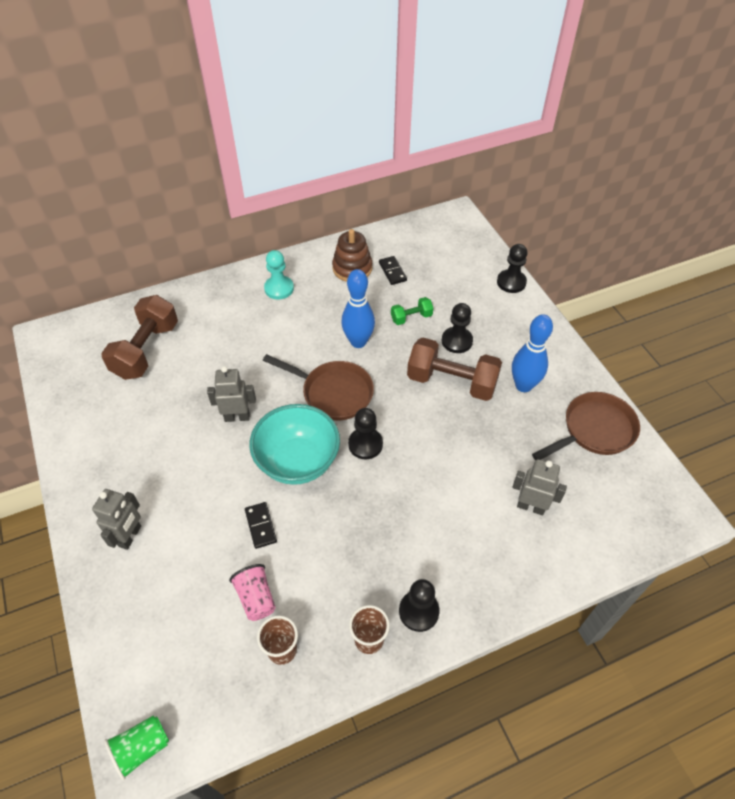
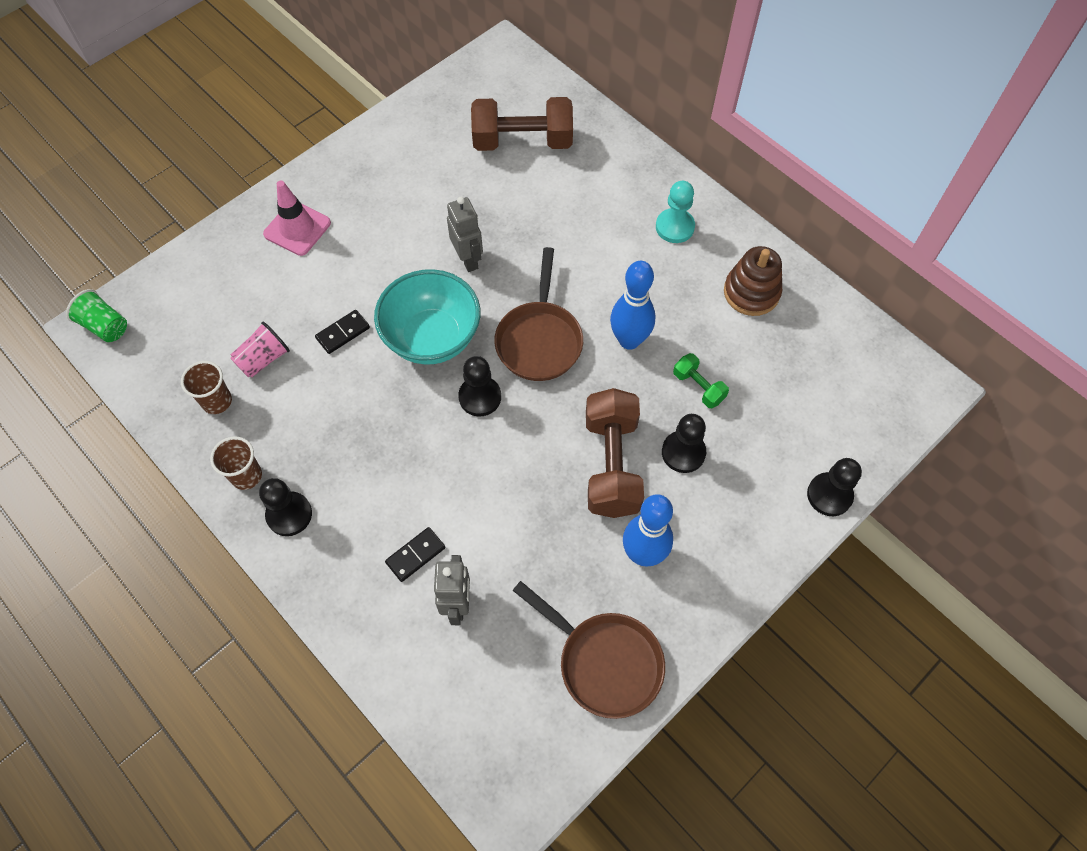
camera: 70 degrees right, 10 degrees up
grey robot [92,489,141,550] -> pink traffic cone [263,181,331,256]
black domino [379,256,407,285] -> black domino moved to [385,527,445,582]

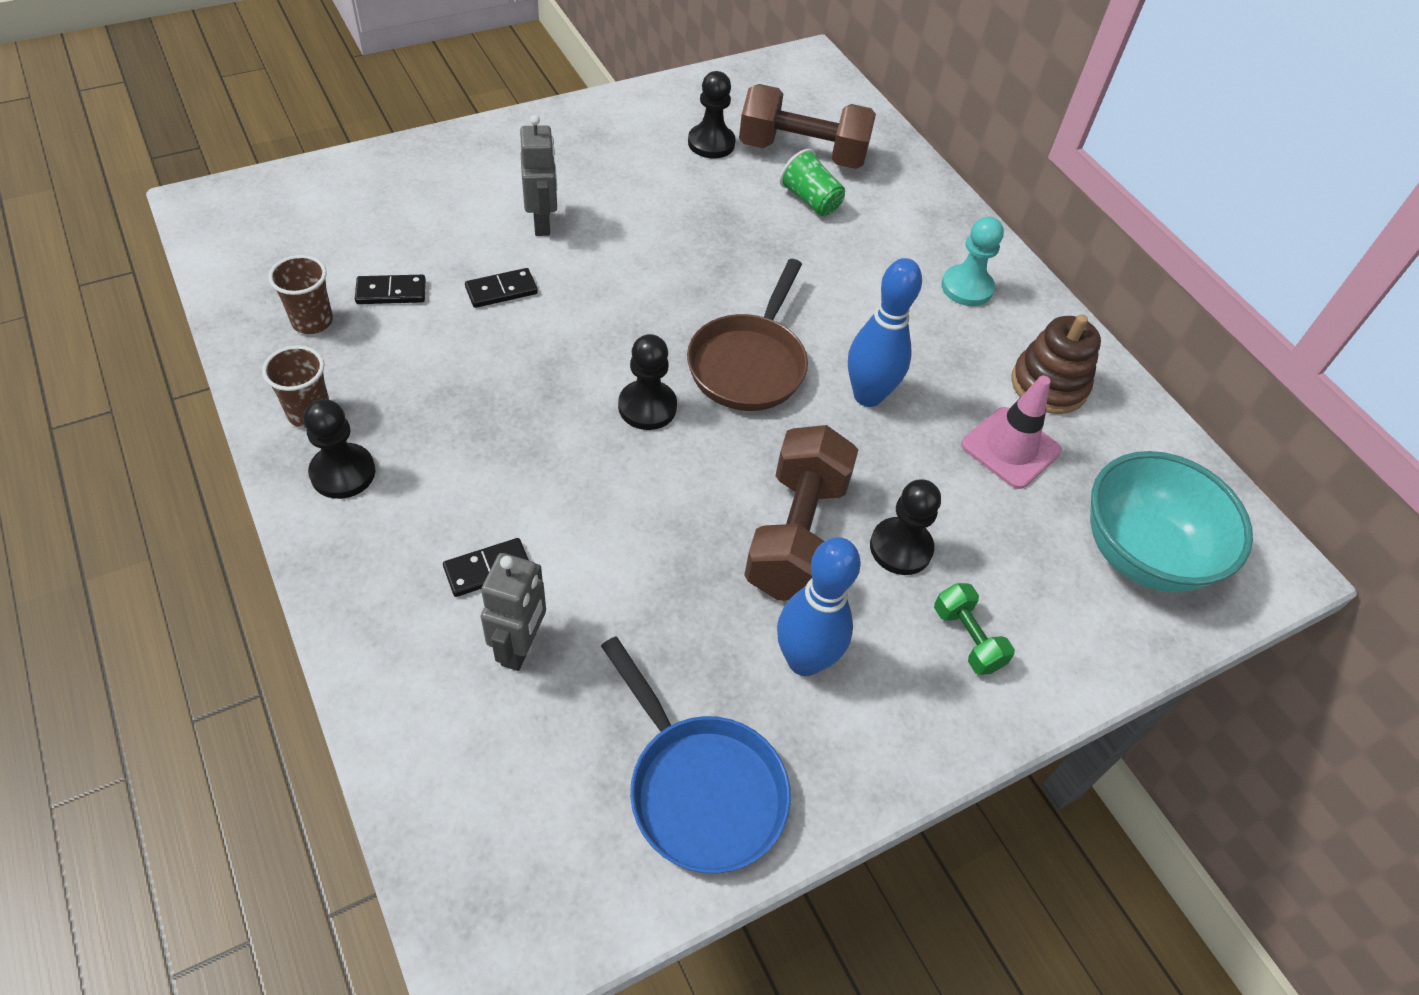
camera: 10 degrees right, 10 degrees down
green cup [66,289,127,342] -> green cup moved to [779,149,845,216]
pink cup [230,322,290,377] -> black domino [355,275,426,304]
pink traffic cone [263,181,331,256] -> pink traffic cone moved to [961,376,1062,489]
turquoise bowl [374,269,480,365] -> turquoise bowl moved to [1090,451,1253,592]
grey robot [447,197,483,272] -> grey robot moved to [520,115,557,236]
brown pan [513,581,665,719] -> blue pan [601,636,791,873]
green dumbbell [673,353,729,408] -> green dumbbell moved to [934,583,1015,675]
black pawn [807,458,862,516] -> black pawn moved to [688,71,736,158]

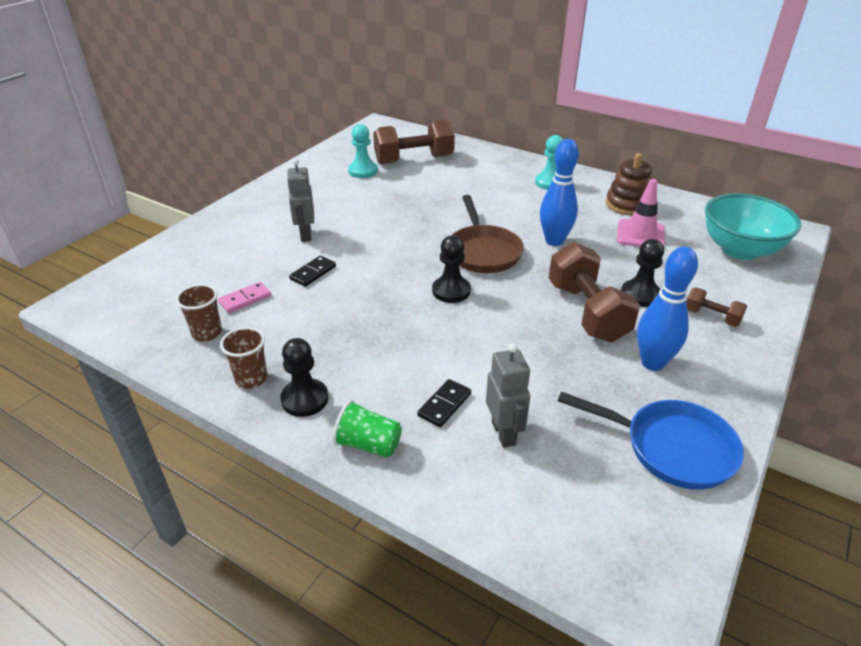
camera: 25 degrees left, 15 degrees down
black domino [355,275,426,304] -> pink domino [218,282,271,313]
grey robot [520,115,557,236] -> grey robot turned 150 degrees counterclockwise [287,158,314,242]
black pawn [688,71,736,158] -> turquoise pawn [348,124,378,178]
green cup [779,149,845,216] -> green cup moved to [333,400,402,458]
green dumbbell [934,583,1015,675] -> brown dumbbell [686,287,747,327]

